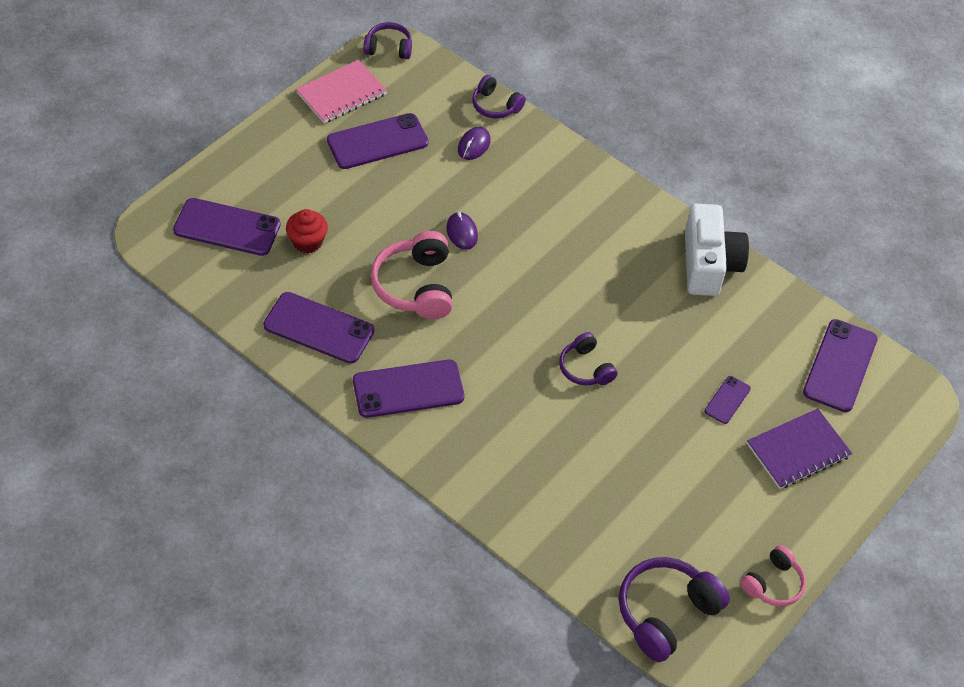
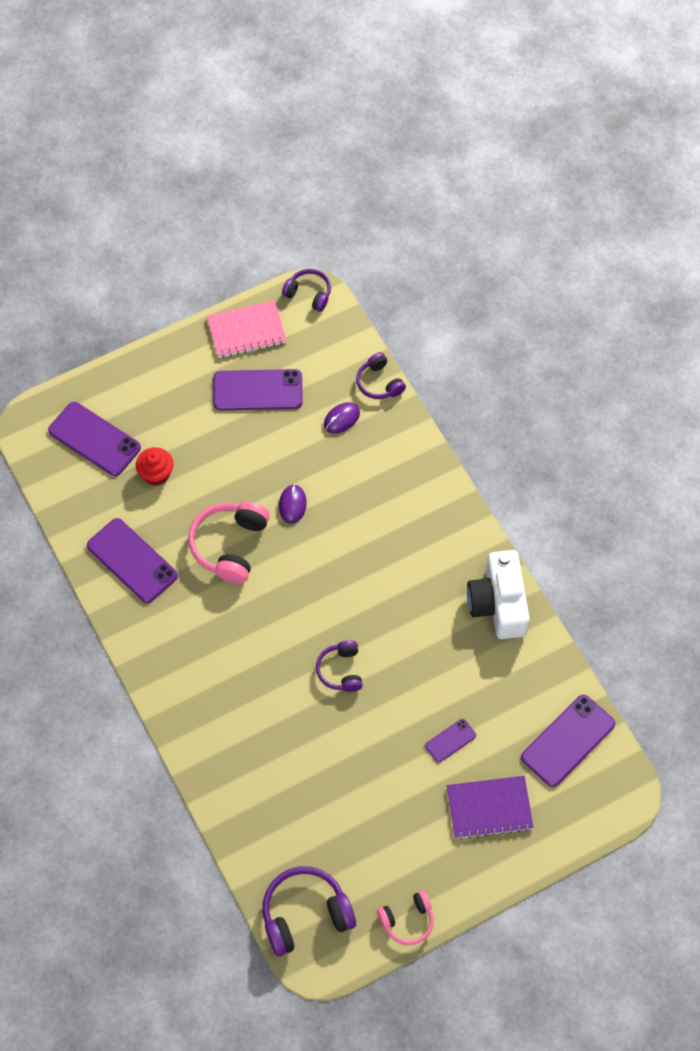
camera: 25 degrees right, 10 degrees up
purple phone [353,360,464,418] -> none
white camera [685,204,749,296] -> white camera turned 150 degrees clockwise [467,550,530,639]

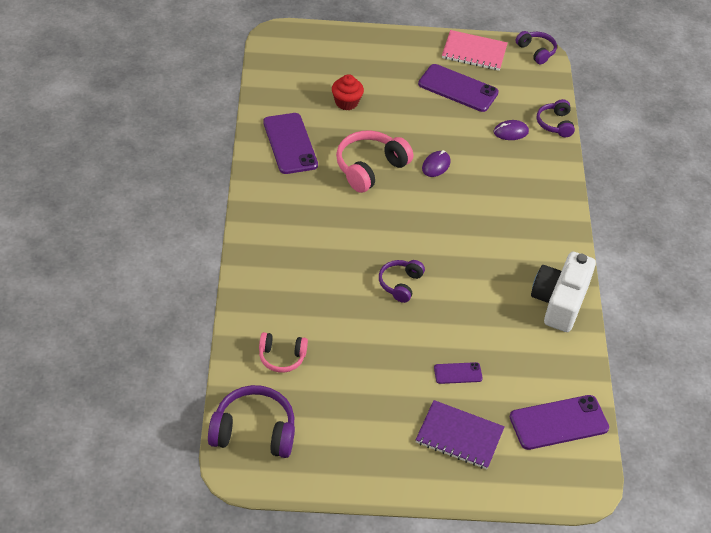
camera: 25 degrees right, 15 degrees down
purple phone [48,402,141,476] -> none
pink headphones [377,890,434,945] -> pink headphones moved to [259,332,308,373]

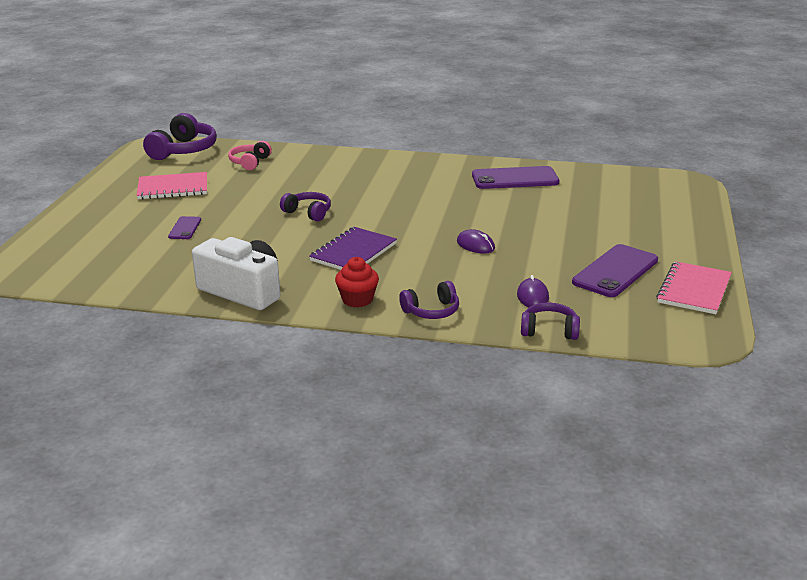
camera: 105 degrees right, 20 degrees down
red cupcake [332,74,364,110] -> red cupcake moved to [335,257,379,308]
pink headphones [336,131,413,193] -> none
purple notebook [416,400,505,469] -> purple notebook moved to [309,227,397,270]
purple phone [510,395,609,450] -> none
purple headphones [515,31,557,64] -> purple headphones moved to [399,281,459,319]
none -> pink notebook [137,172,207,199]

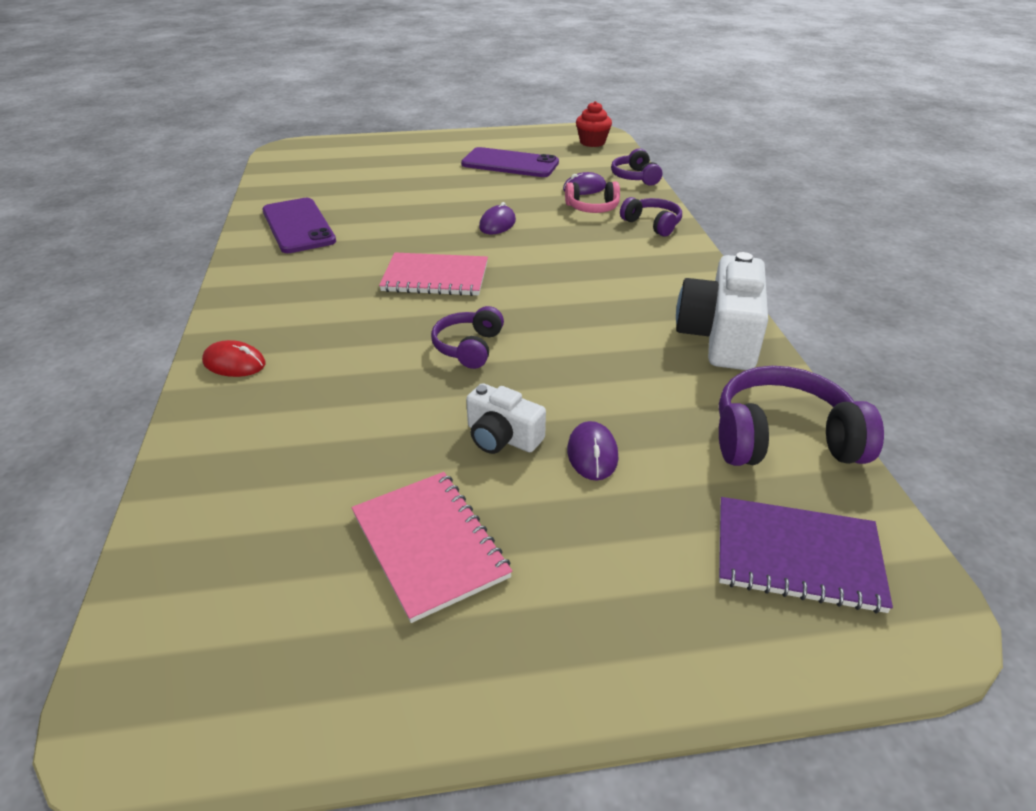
camera: 110 degrees left, 10 degrees up
purple headphones [143,113,217,160] -> purple headphones moved to [719,366,884,466]
purple phone [168,216,201,239] -> purple mouse [567,421,618,481]
pink headphones [228,141,272,170] -> pink headphones moved to [565,182,620,213]
purple notebook [309,227,397,270] -> purple notebook moved to [719,497,893,613]
red cupcake [335,257,379,308] -> red cupcake moved to [576,101,612,147]
pink notebook [656,261,732,314] -> pink notebook moved to [379,253,488,296]
none -> red mouse [202,340,266,377]
none -> white camera [466,383,546,454]

